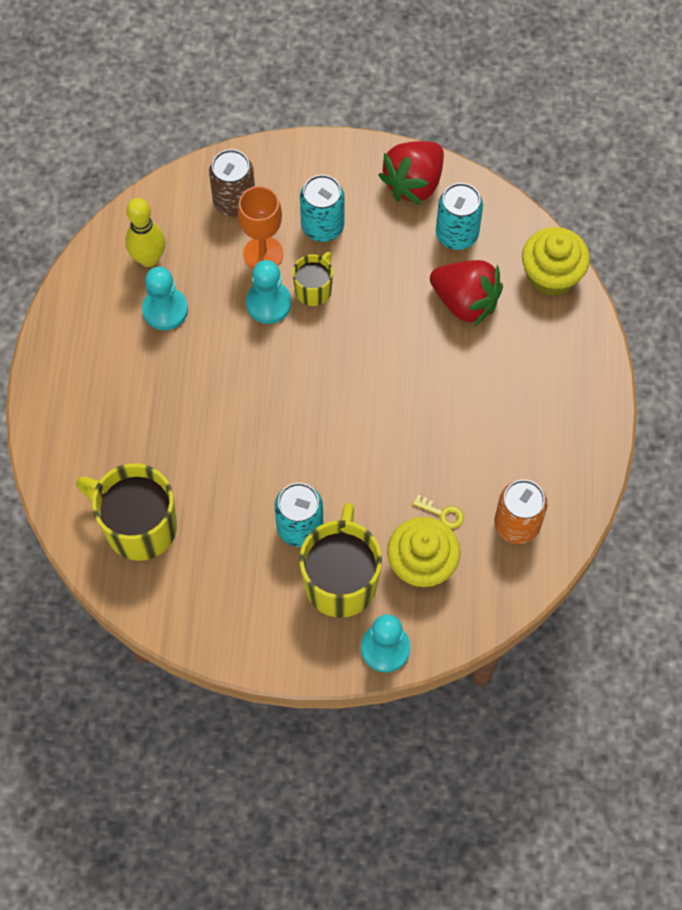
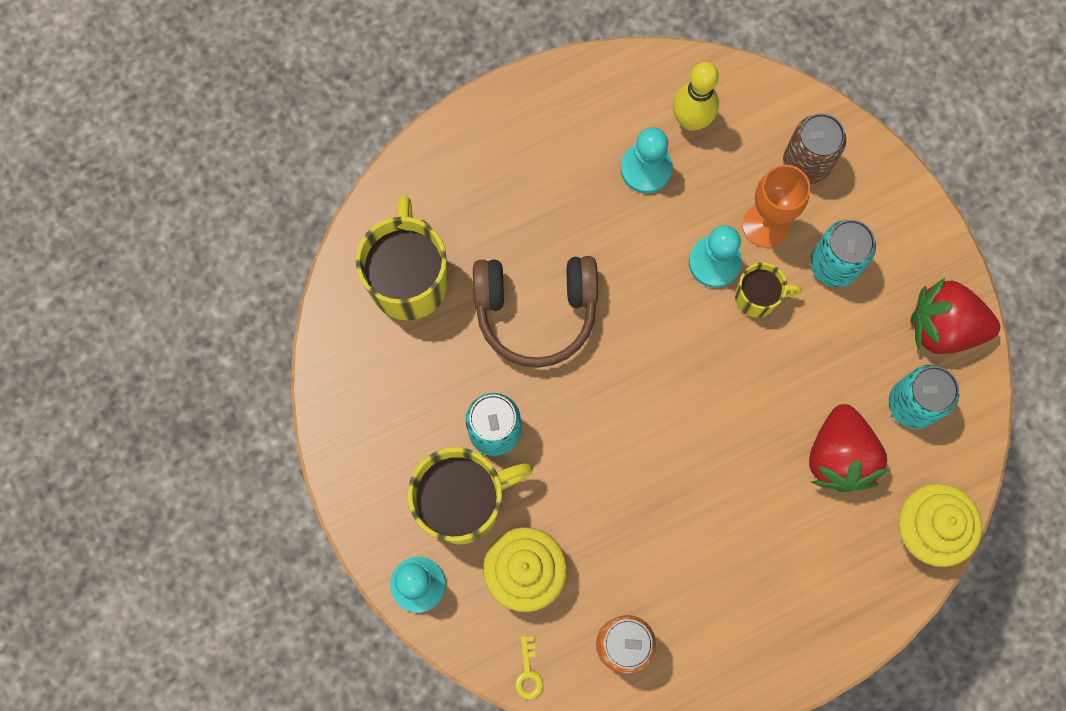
camera: 60 degrees right, 10 degrees up
yellow key [413,495,464,529] -> yellow key moved to [515,636,543,700]
none -> brown headphones [473,256,598,368]

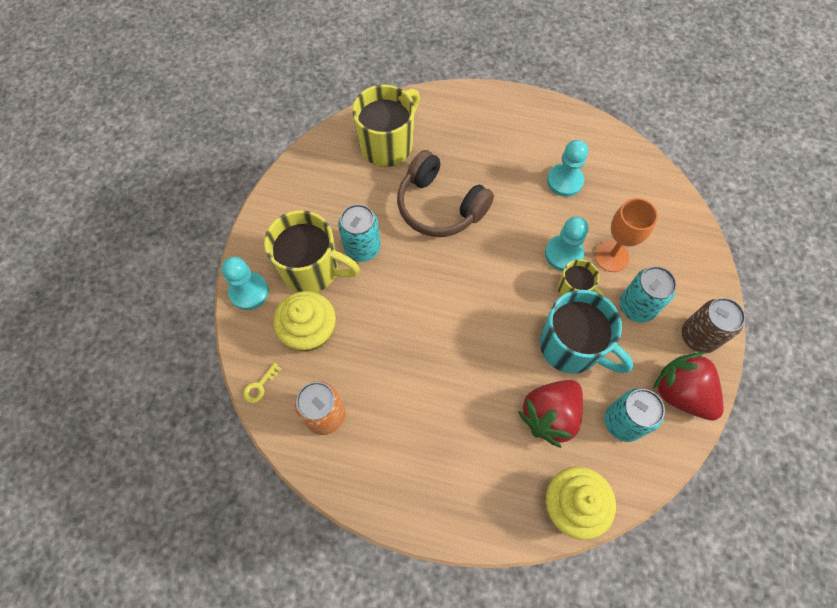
camera: 40 degrees right, 10 degrees down
yellow bowling pin [673,62,719,131] -> none
brown can [783,113,846,184] -> brown can moved to [681,298,745,353]
none -> turquoise mug [540,290,633,374]

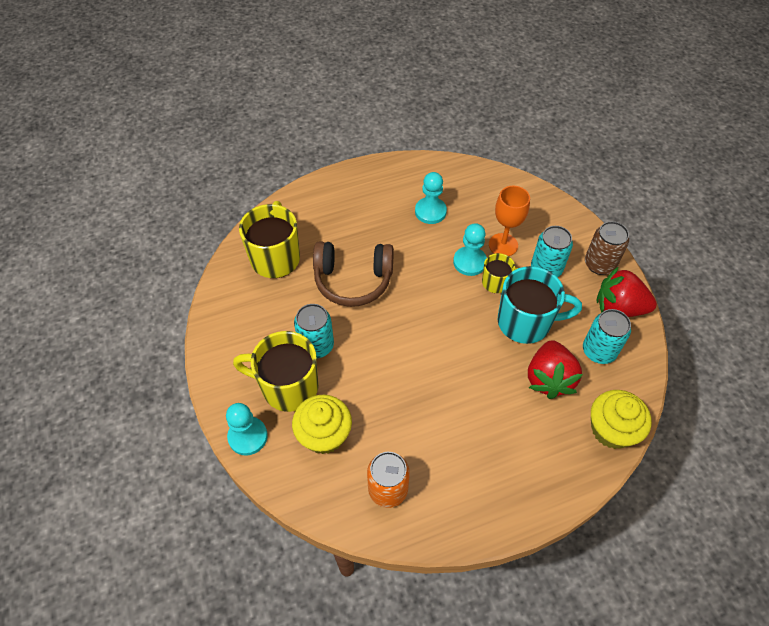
camera: 35 degrees left, 10 degrees down
yellow key [243,363,282,403] -> none
yellow mug [264,210,360,293] -> yellow mug turned 150 degrees counterclockwise [233,331,319,412]

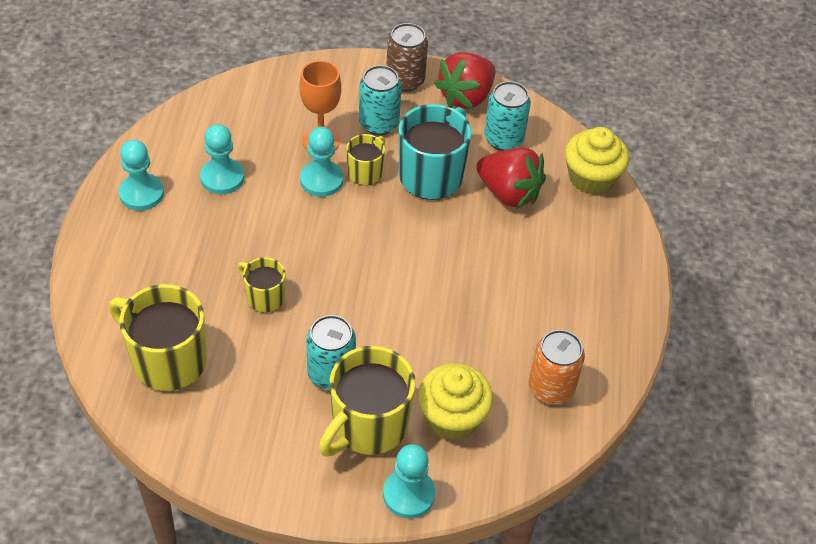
camera: 65 degrees left, 5 degrees down
brown headphones [313,241,394,307] -> yellow mug [238,257,285,312]
none -> turquoise pawn [118,140,164,211]

